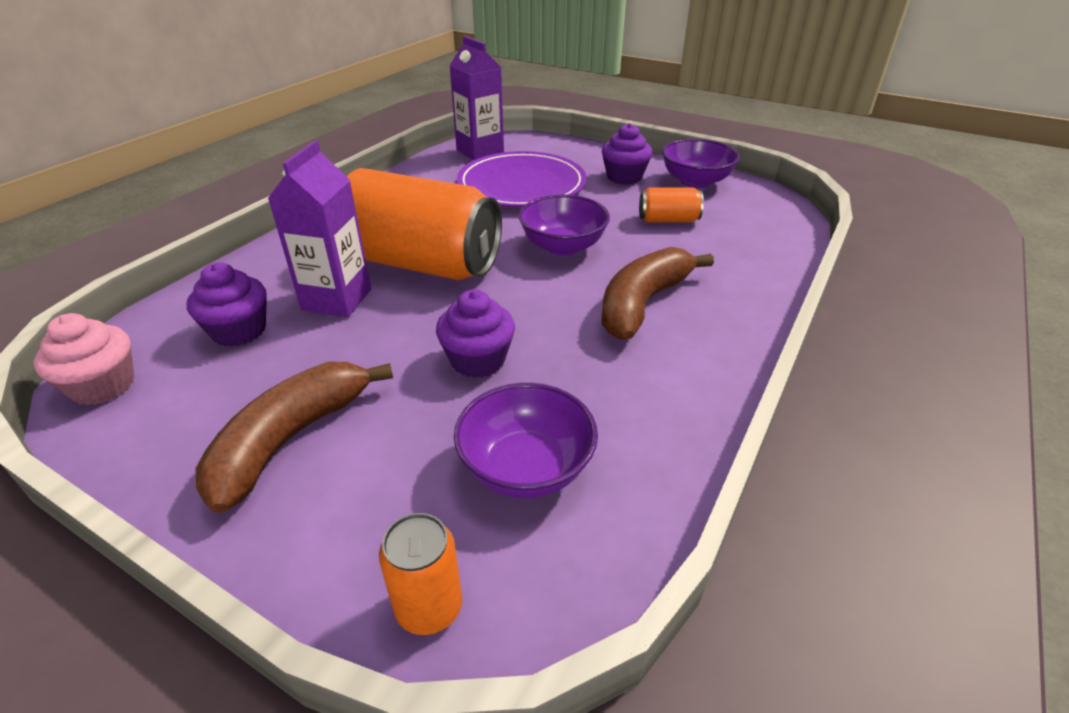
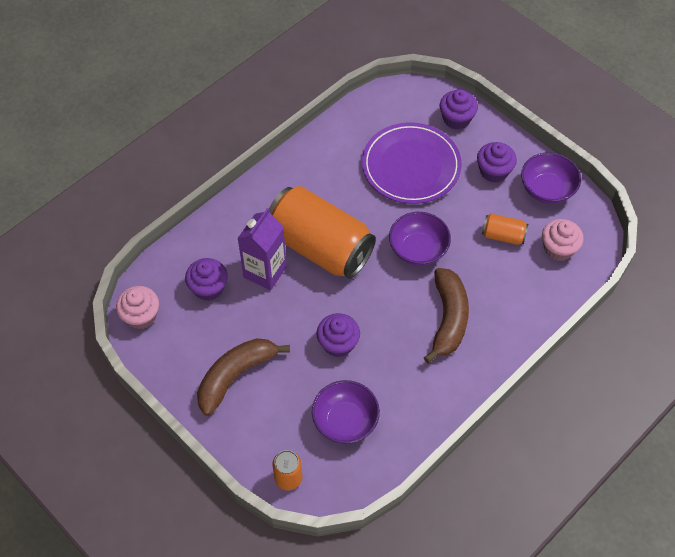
camera: 15 degrees right, 20 degrees up
purple carton [449,36,504,160] -> none
brown banana [601,247,714,340] -> brown banana turned 135 degrees clockwise [424,268,469,363]
none -> purple cupcake [440,89,478,130]
none -> pink cupcake [542,219,584,261]

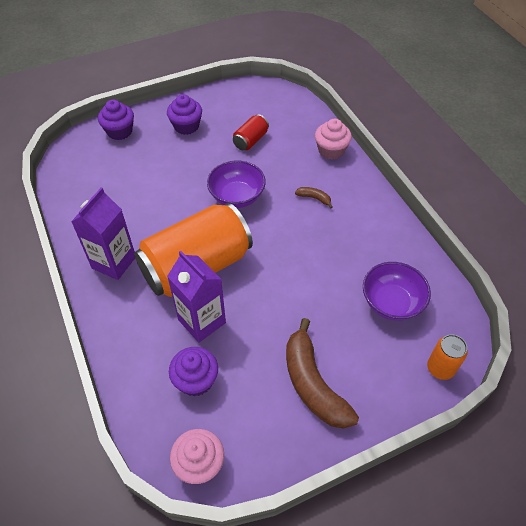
camera: 70 degrees left, 5 degrees down
purple cupcake [317,313,360,357] -> none
purple plate [362,122,462,204] -> none
brown banana [424,268,469,363] -> brown banana [295,187,333,208], size x0.42
orange can [482,214,528,245] -> red can [233,114,269,150]
purple bowl [521,152,581,204] -> none
pink cupcake [542,219,584,261] -> pink cupcake moved to [315,119,352,160]
none -> purple carton [71,187,135,280]

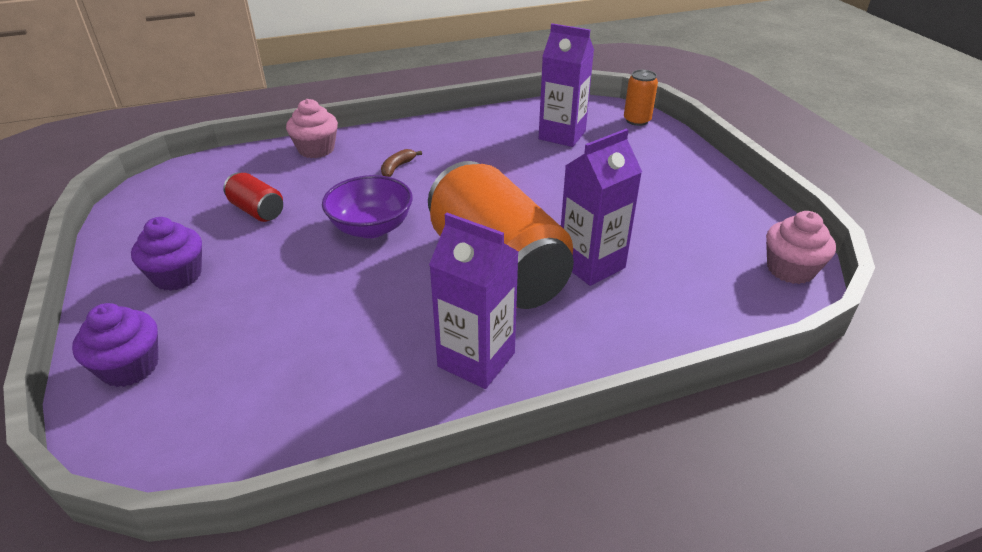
camera: 85 degrees left, 15 degrees down
purple cupcake [169,347,218,396] -> none
brown banana [286,318,359,429] -> none
purple bowl [363,262,431,321] -> purple carton [539,23,594,147]

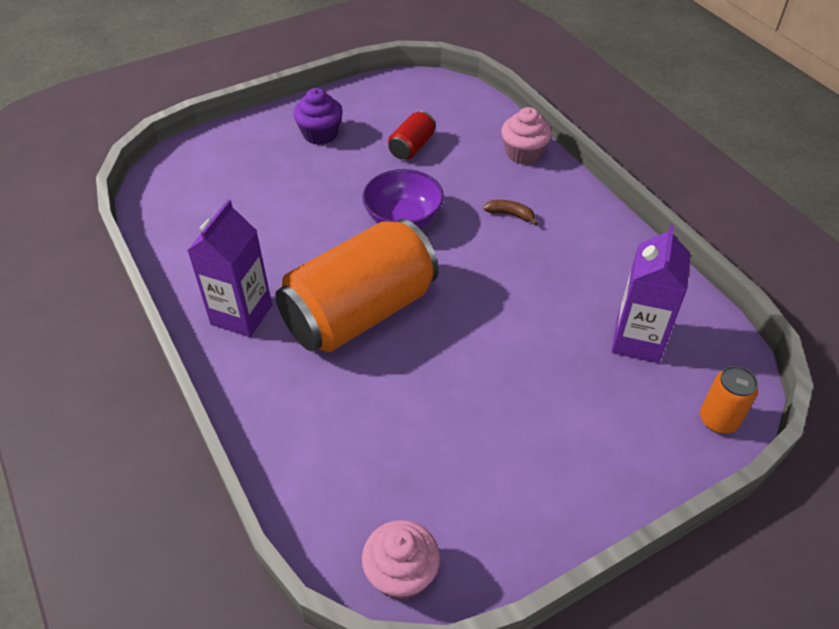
camera: 80 degrees right, 10 degrees up
purple cupcake [72,303,158,387] -> none
purple carton [561,129,642,286] -> none

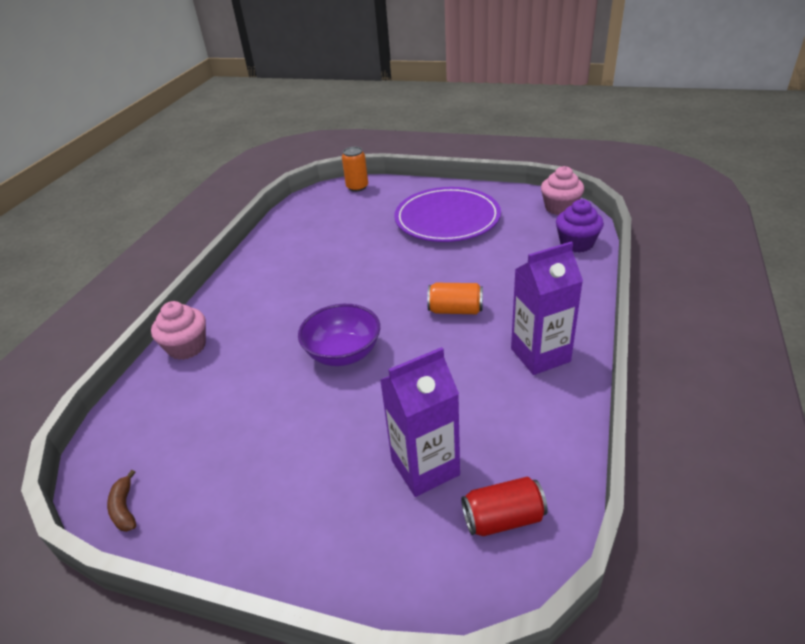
camera: 130 degrees left, 10 degrees down
orange can [275,219,439,352] -> orange can [427,283,483,314], size x0.43
purple cupcake [293,88,343,145] -> purple cupcake moved to [556,200,604,253]
red can [388,111,436,160] -> red can moved to [461,477,548,536]
brown banana [483,200,538,225] -> brown banana moved to [107,470,136,532]
purple carton [611,224,691,363] -> purple carton moved to [380,347,460,497]
none -> purple plate [394,187,501,242]

